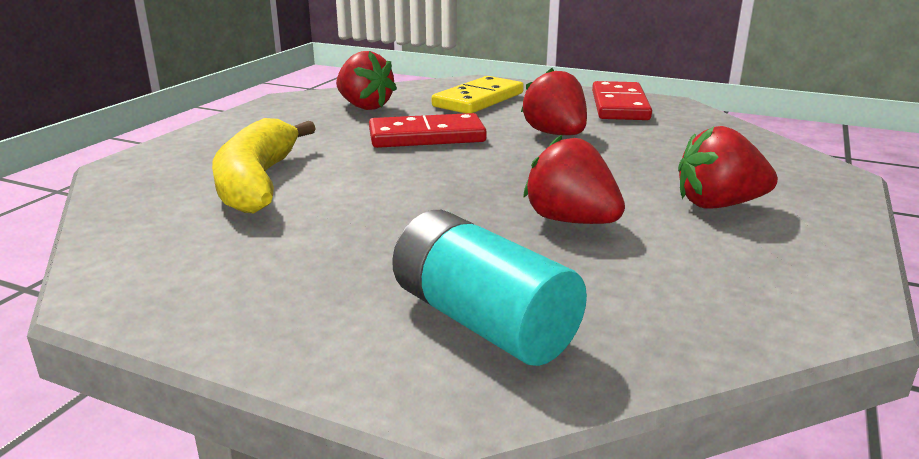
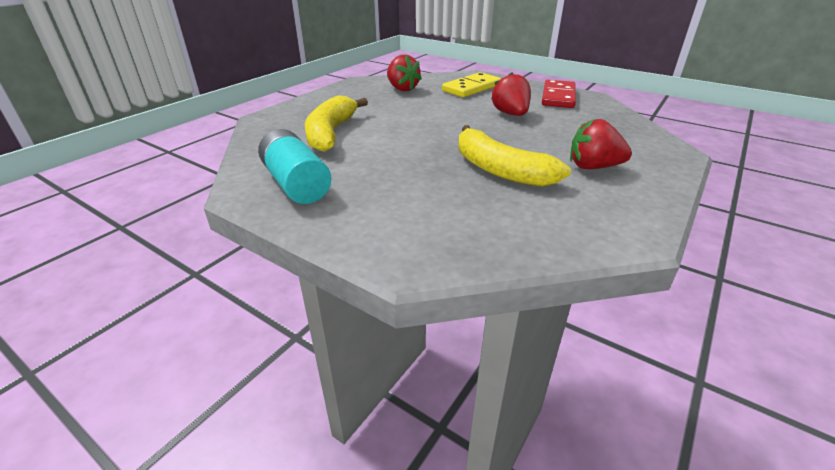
camera: 10 degrees right, 10 degrees up
red domino [369,113,487,148] -> none
turquoise battery [392,210,587,366] -> turquoise battery moved to [258,129,331,204]
red strawberry [523,135,625,224] -> yellow banana [458,125,571,187]

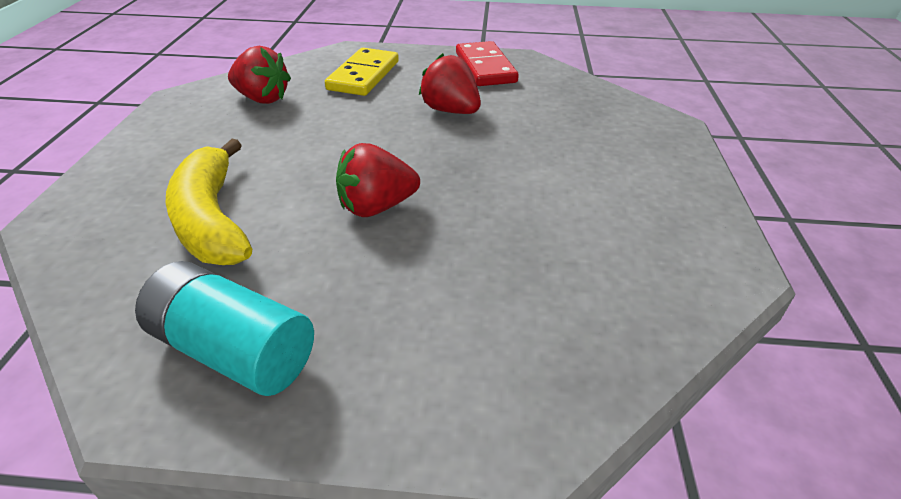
camera: 30 degrees left, 5 degrees up
yellow banana [458,125,571,187] -> none
red strawberry [570,119,632,169] -> red strawberry moved to [336,143,420,217]

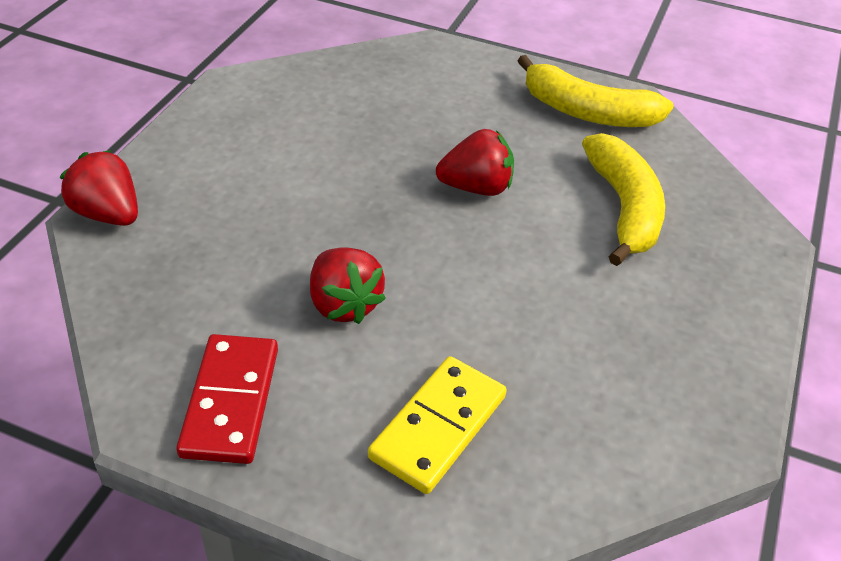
camera: 165 degrees left, 5 degrees up
turquoise battery [135,261,314,396] -> yellow banana [518,55,674,127]
red strawberry [228,46,291,104] -> red strawberry moved to [60,150,138,226]

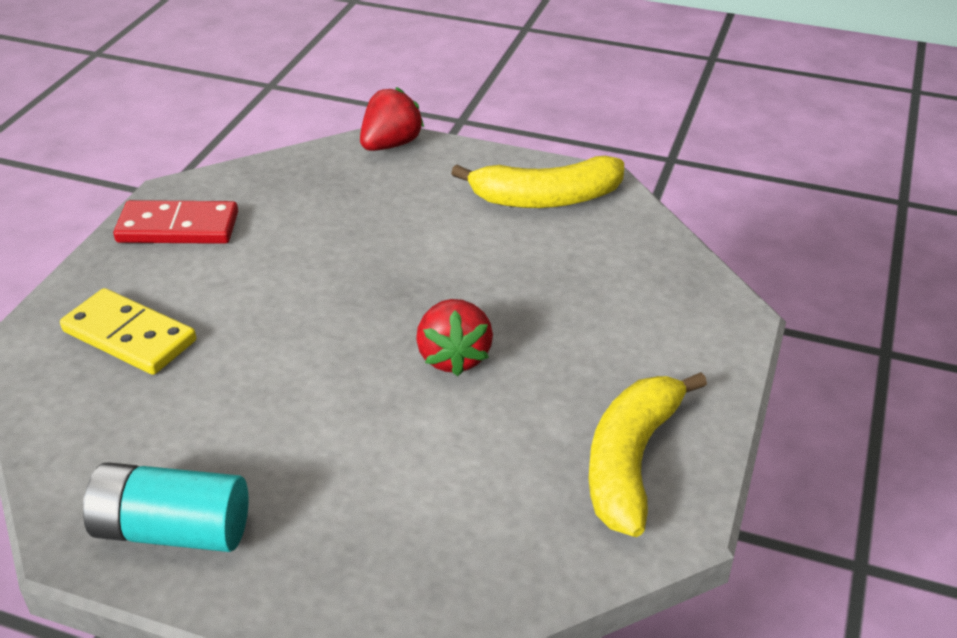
camera: 90 degrees right, 5 degrees down
red strawberry [310,247,386,324] -> none
yellow banana [582,133,665,266] -> yellow banana moved to [451,156,624,208]
none -> turquoise battery [83,462,249,552]

